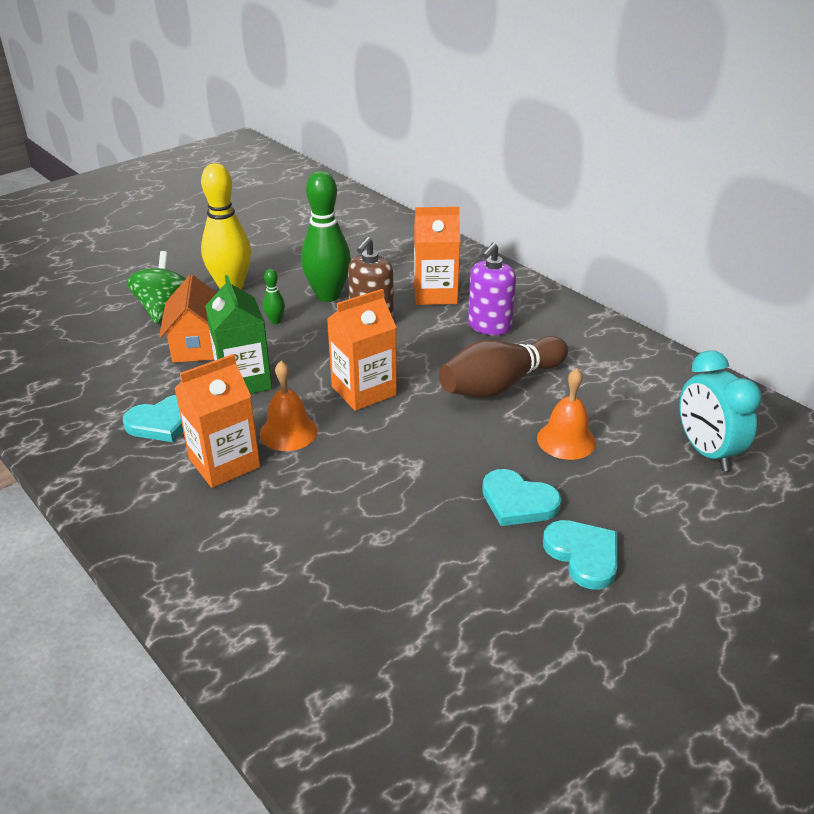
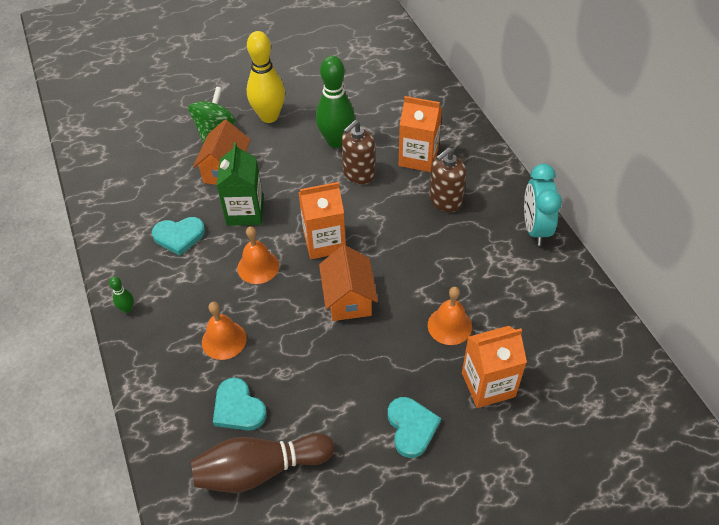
camera: 20 degrees right, 15 degrees up
orange carton [174,354,260,488] -> orange carton moved to [462,326,527,408]
green bowling pin [263,269,285,324] -> green bowling pin moved to [109,277,134,313]
brown bowling pin [439,336,568,398] -> brown bowling pin moved to [191,433,335,493]
purple soap dispenser [468,243,516,335] -> brown soap dispenser [429,147,466,212]
turquoise heart [482,469,561,526] -> turquoise heart moved to [213,378,267,431]
turquoise clock [680,350,762,471] -> turquoise clock moved to [524,164,562,246]
none -> orange bell [202,302,247,360]
none -> orange house [319,245,378,321]

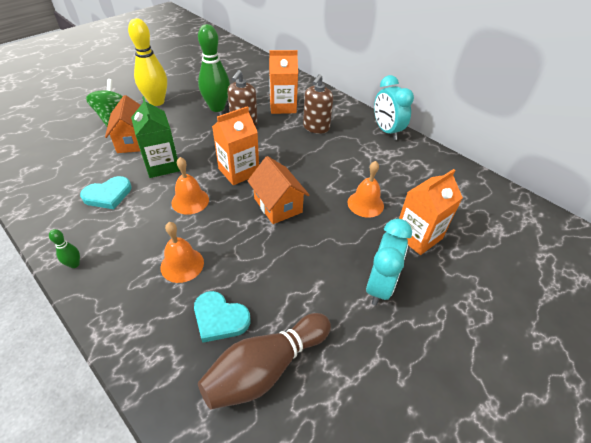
camera: 25 degrees left, 5 degrees down
turquoise heart [388,397,441,458] -> turquoise clock [366,219,412,306]

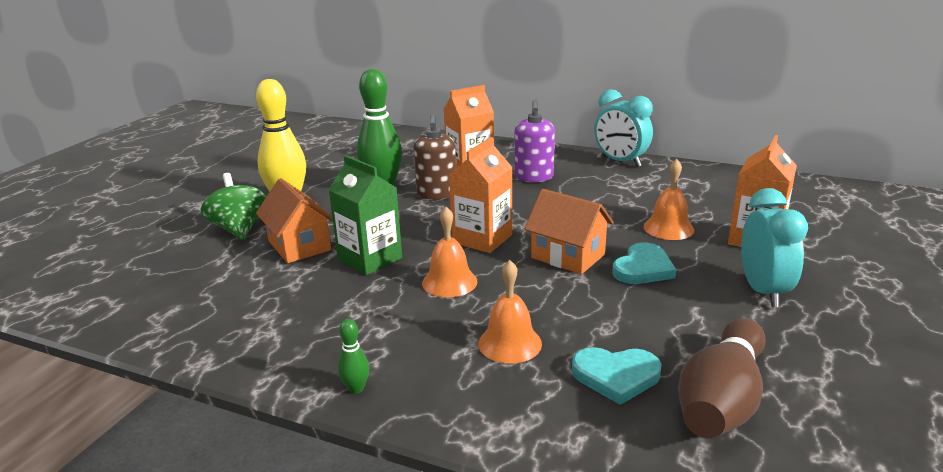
camera: 20 degrees left, 20 degrees down
turquoise heart [80,176,132,209] -> turquoise heart moved to [612,243,676,284]
brown soap dispenser [303,74,333,134] -> purple soap dispenser [514,100,555,182]

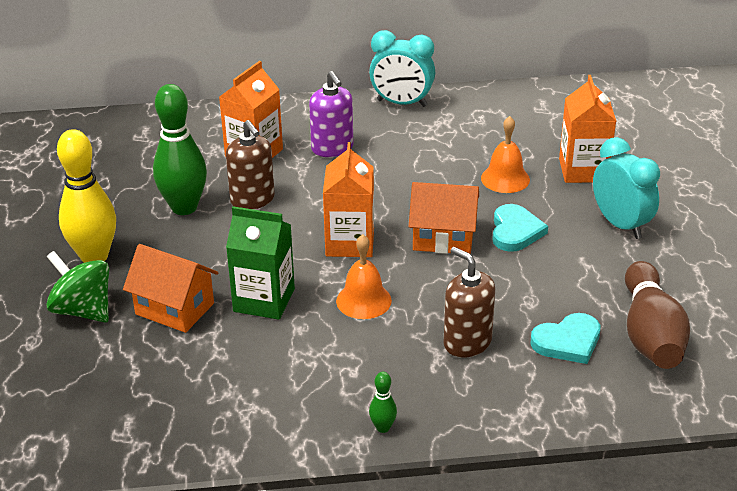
camera: 30 degrees left, 10 degrees up
orange bell [478,260,542,364] -> brown soap dispenser [444,247,495,358]

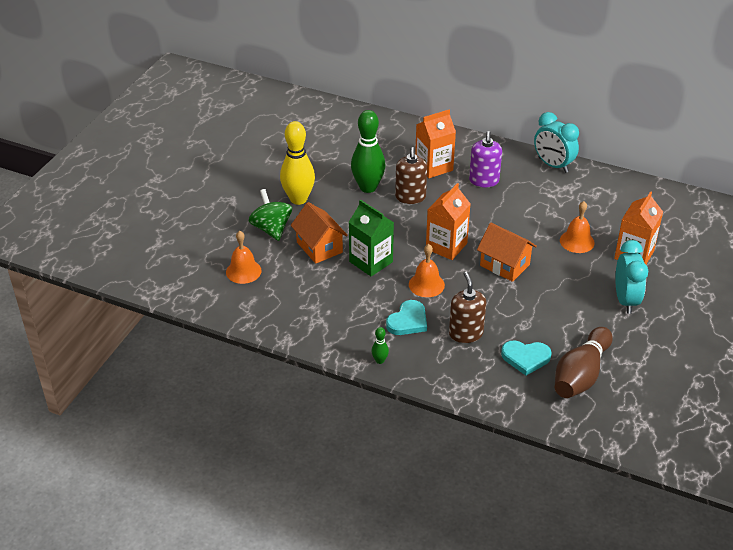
camera: 30 degrees right, 5 degrees up
turquoise heart [492,204,548,252] -> turquoise heart moved to [386,300,427,335]
none -> orange bell [226,231,262,284]

